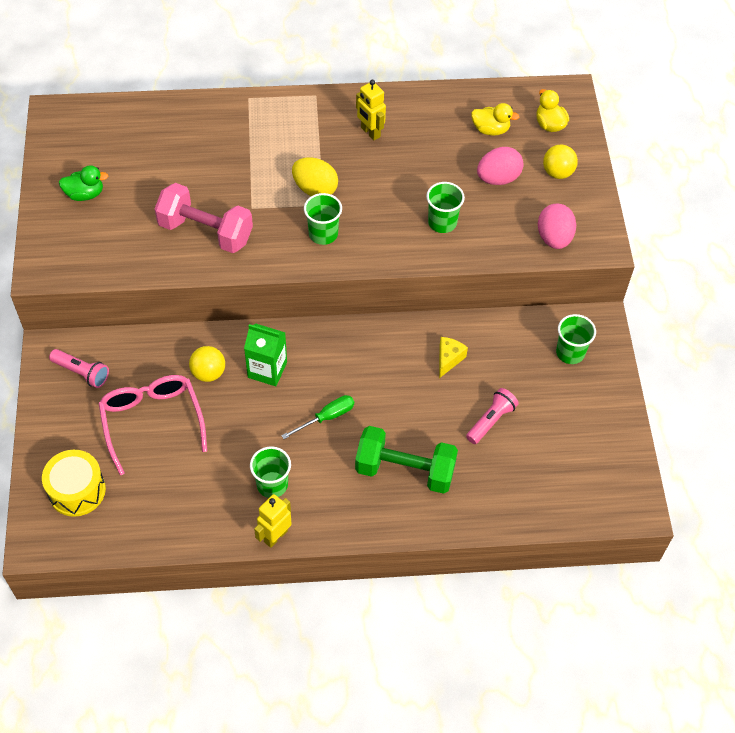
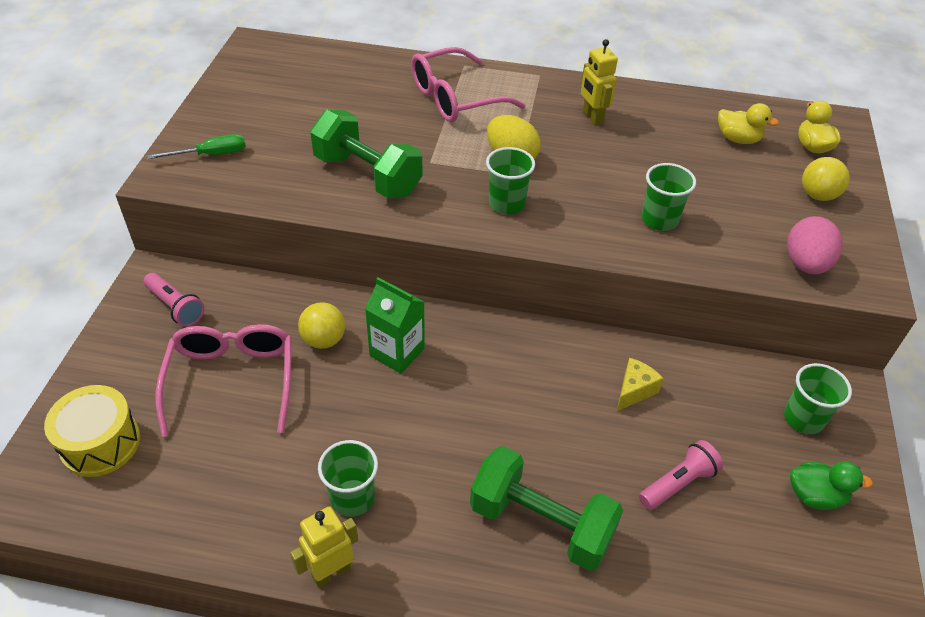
camera: 15 degrees right, 10 degrees down
green duck [59,165,108,201] -> green duck moved to [790,461,873,510]
pink dumbbell [155,183,253,253] -> green dumbbell [310,109,422,198]
green screwdriver [281,395,354,439] -> green screwdriver moved to [147,134,246,159]
pink egg [477,147,524,185] -> none
none -> pink glasses [411,47,525,122]

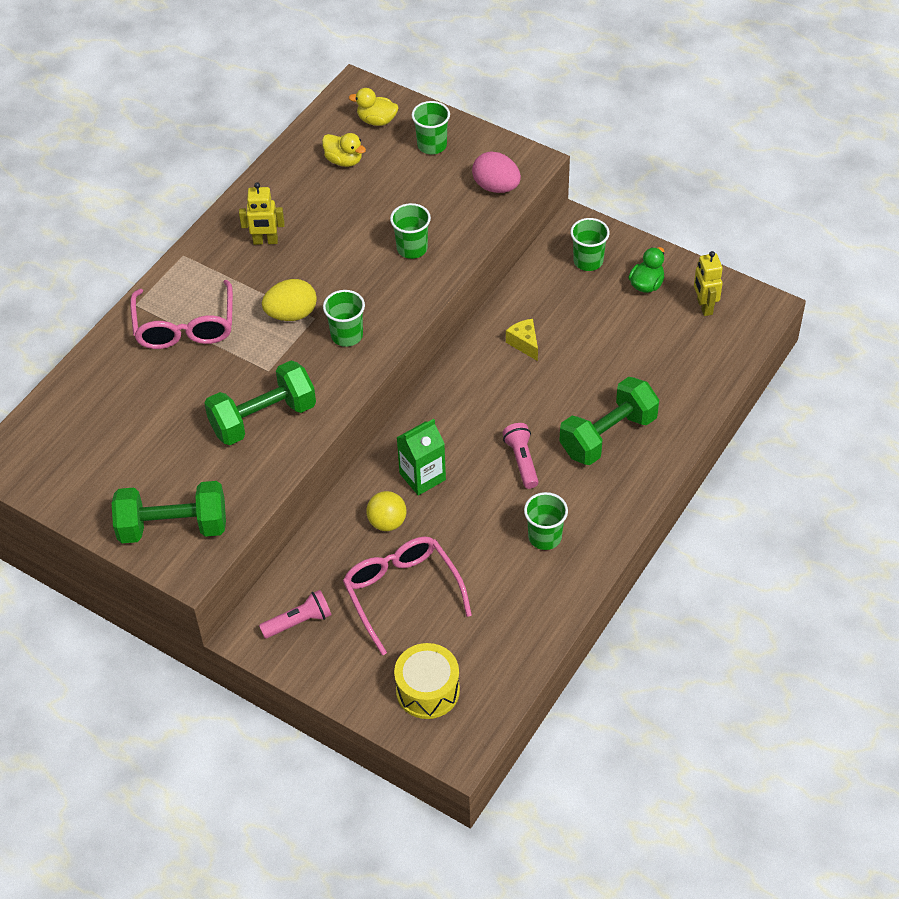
camera: 65 degrees left, 5 degrees up
green screwdriver [147,134,246,159] -> green dumbbell [112,481,226,543]
pink glasses [155,324,292,437] -> pink glasses turned 45 degrees clockwise [343,537,472,655]
yellow robot [290,506,358,588] -> yellow robot moved to [694,251,723,316]
pink flashlight [639,440,723,510] -> pink flashlight moved to [502,423,539,489]
yellow duck [718,103,779,144] -> yellow duck turned 75 degrees clockwise [322,133,366,167]
yellow ball [802,157,850,201] -> green cup [412,101,450,154]

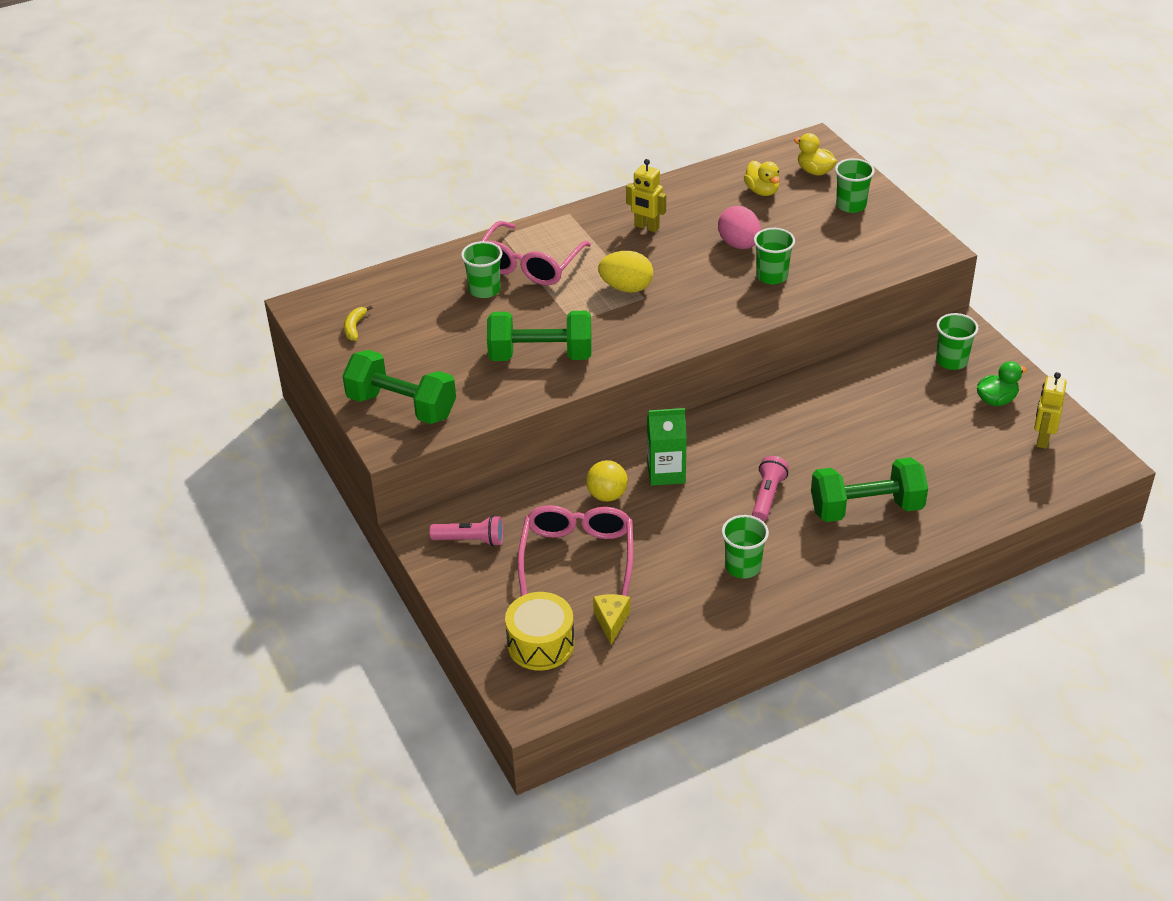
camera: 30 degrees right, 10 degrees down
green cup [323,290,365,347] -> green cup moved to [461,241,502,298]
pink egg [472,151,521,193] -> pink egg moved to [718,206,761,249]
yellow cheese [506,319,538,361] -> yellow cheese moved to [593,594,630,645]
none -> yellow banana [344,305,372,341]

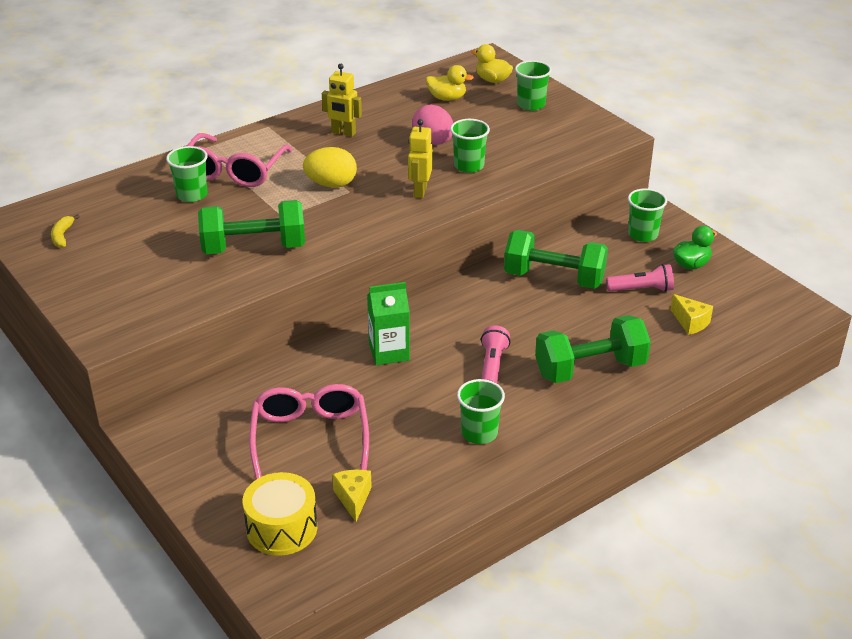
camera: 10 degrees left, 5 degrees down
green dumbbell [342,350,456,424] -> green dumbbell moved to [504,230,608,289]
pink flashlight [429,515,504,547] -> pink flashlight moved to [606,264,674,292]
yellow ball [586,460,628,502] -> none
yellow duck [744,161,780,196] -> yellow duck turned 45 degrees counterclockwise [426,65,474,101]
yellow robot [1034,372,1067,449] -> yellow robot moved to [408,119,433,198]
none -> yellow cheese [670,294,713,335]

